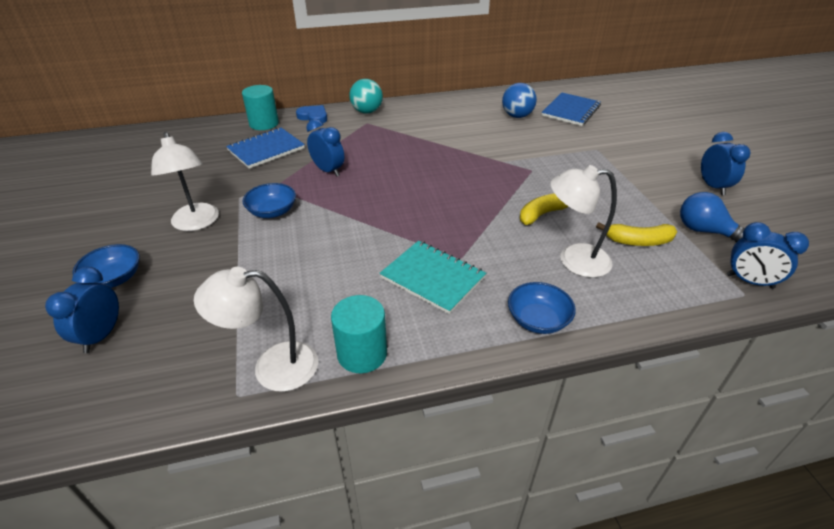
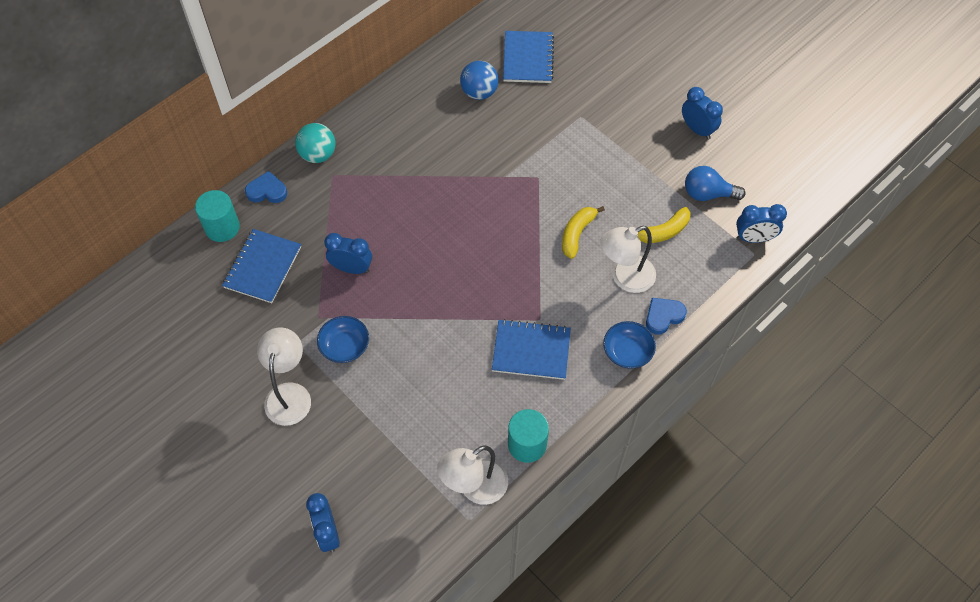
camera: 30 degrees left, 20 degrees up
blue bowl [72,244,140,288] -> none
white lamp [151,132,219,231] -> white lamp turned 120 degrees counterclockwise [257,327,311,426]
turquoise notebook [379,240,486,314] -> blue notebook [492,319,571,380]
none -> blue heart [646,298,687,335]

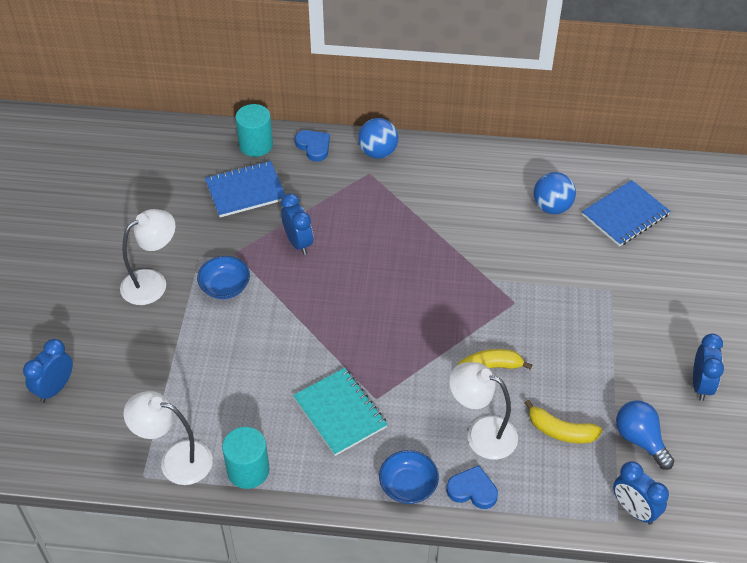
camera: 50 degrees right, 10 degrees down
turquoise ball [295,123,336,163] -> blue ball [358,118,398,159]
blue notebook [492,319,571,380] -> turquoise notebook [293,368,388,456]

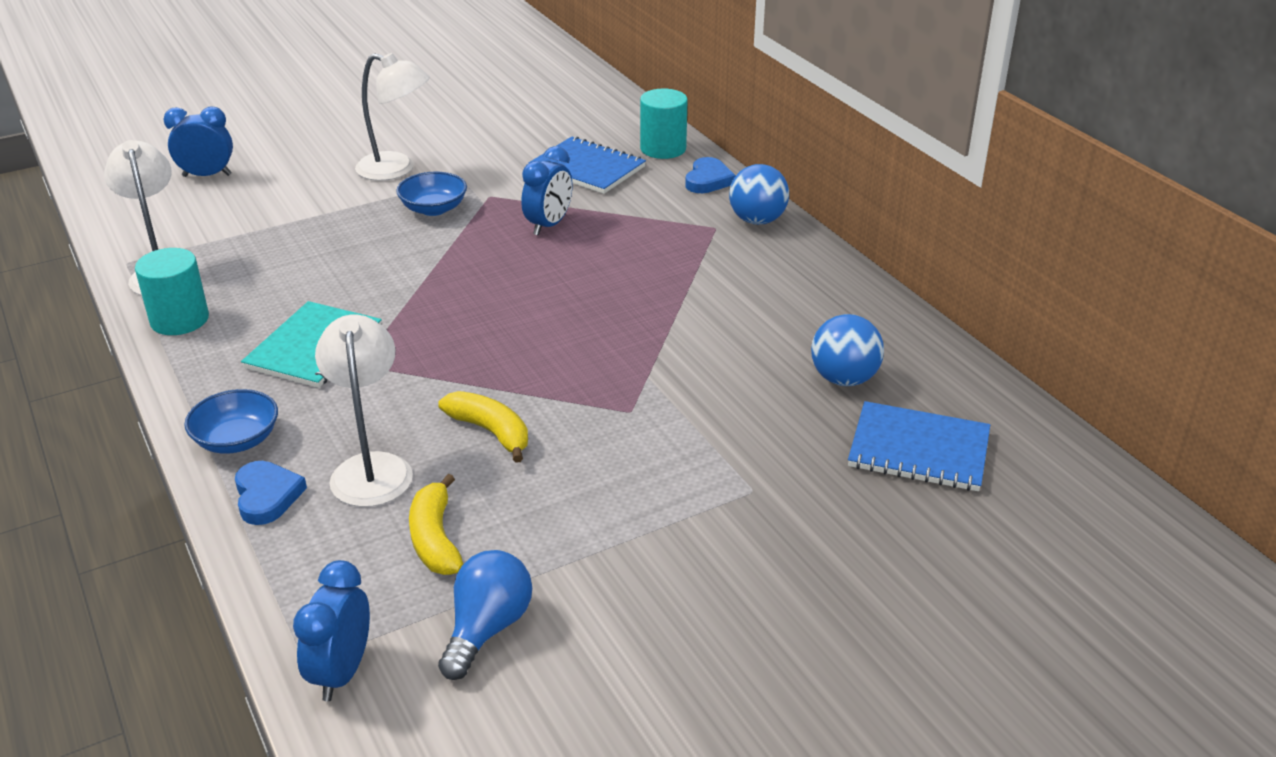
camera: 55 degrees right, 15 degrees down
blue clock [693,333,724,401] -> none

